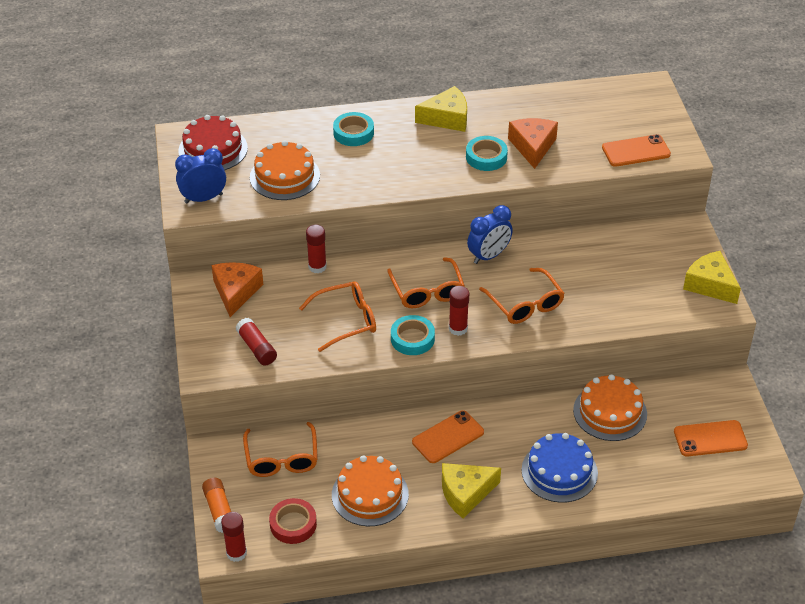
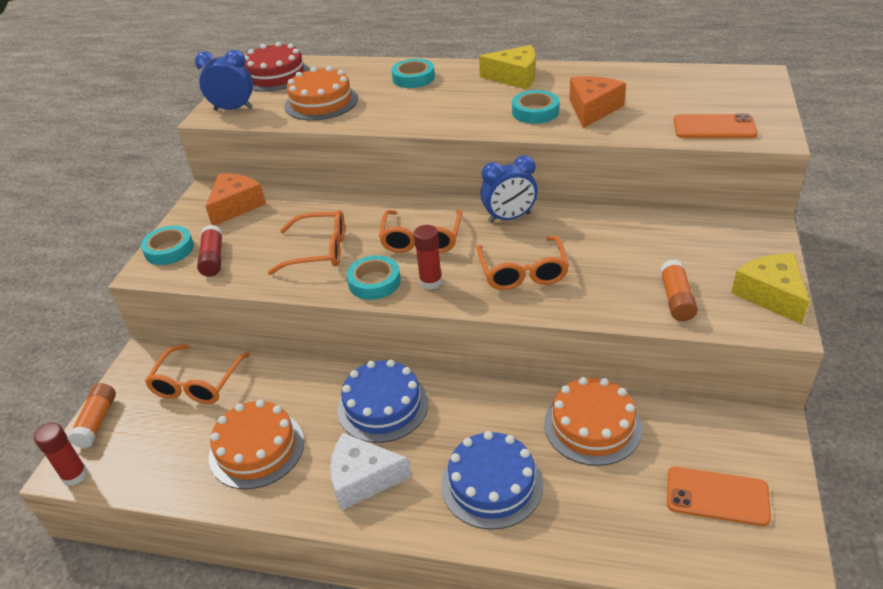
camera: 25 degrees right, 5 degrees down
red tape [269,498,317,544] -> none
red glue stick [306,224,327,273] -> none
orange phone [412,410,484,463] -> blue cake [337,360,428,443]
yellow cheese [442,463,501,519] -> white cheese [330,433,412,510]
none -> turquoise tape [141,225,194,265]
none -> orange glue stick [660,259,698,321]

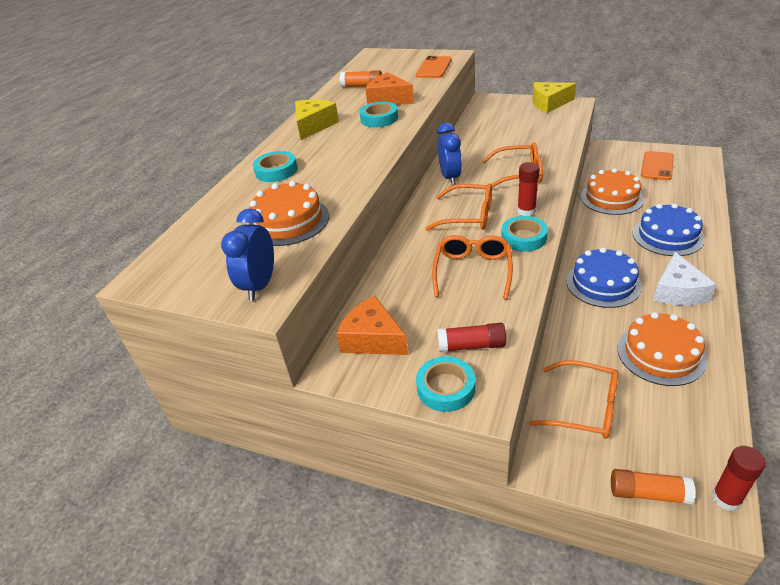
camera: 80 degrees left, 0 degrees up
red cake [245,42,310,92] -> none
orange glue stick [660,259,698,321] -> orange glue stick moved to [340,70,382,87]

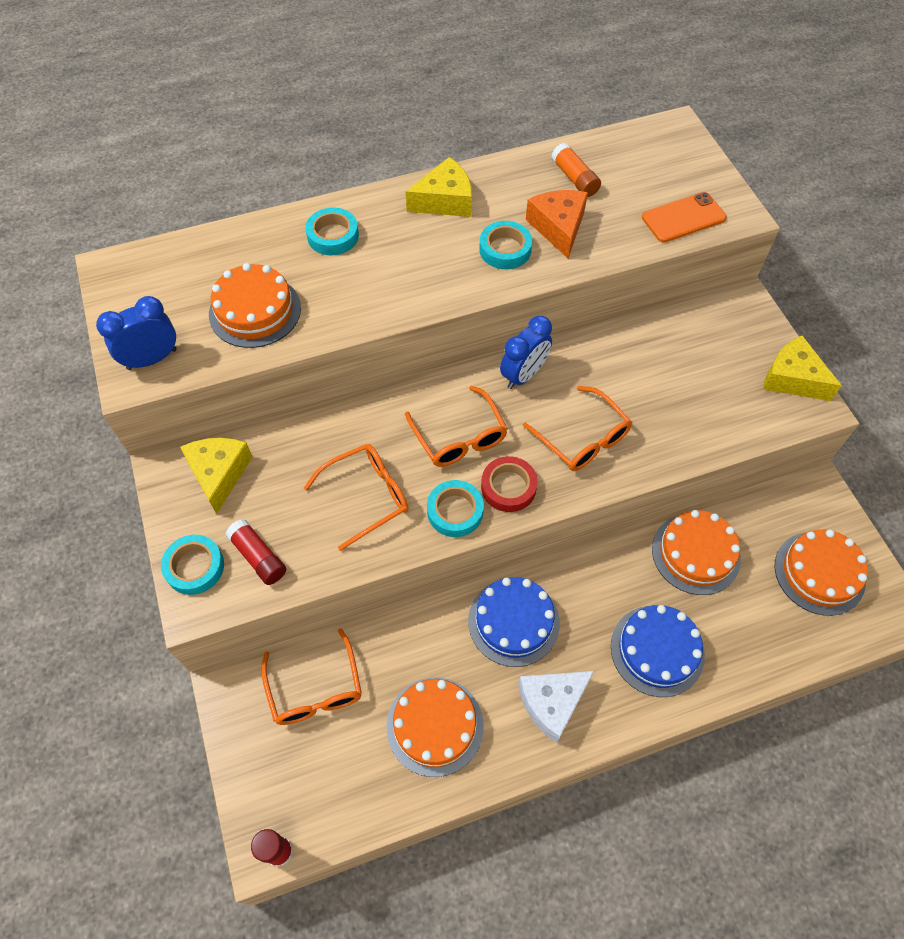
camera: 45 degrees right, 20 degrees up
orange cheese [336,296,408,355] -> yellow cheese [180,438,252,514]
red glue stick [517,162,540,216] -> red tape [481,456,538,512]
orange glue stick [611,469,696,505] -> none
orange phone [641,151,674,180] -> orange cake [775,529,868,616]

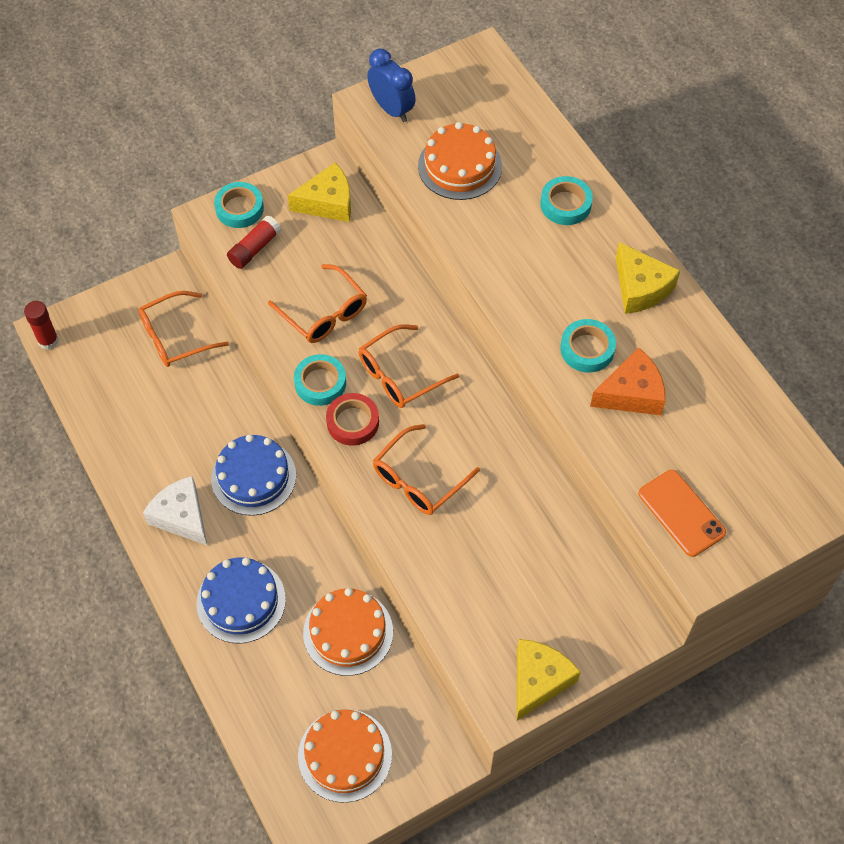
camera: 80 degrees right, 0 degrees up
orange cake [386,677,484,777] -> none
blue clock [500,316,552,389] -> none
orange glue stick [551,143,601,197] -> none

